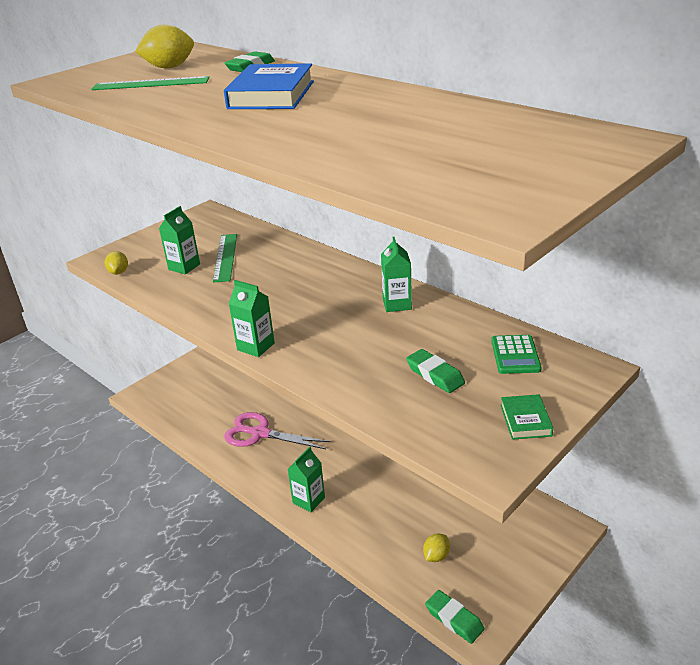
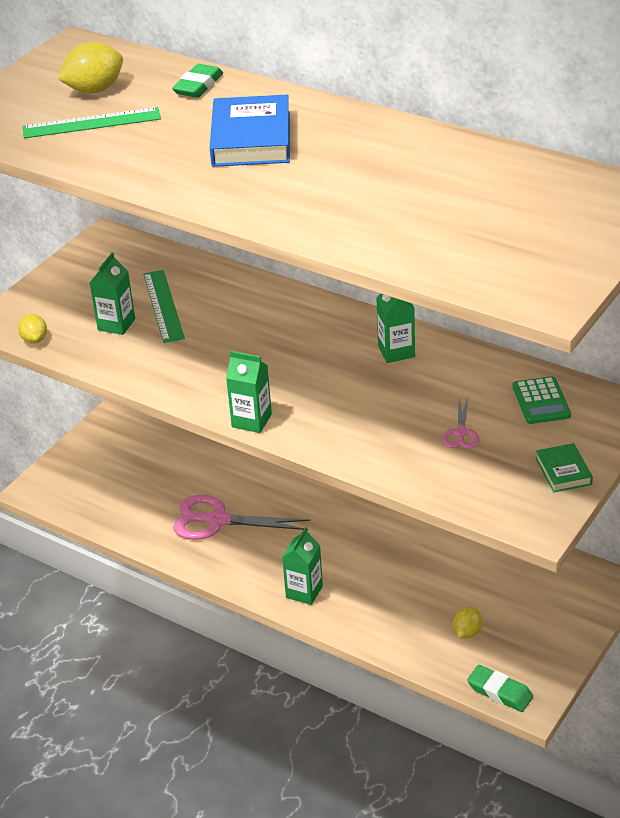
camera: 10 degrees left, 5 degrees up
green eraser [406,349,465,393] -> pink scissors [442,398,480,449]

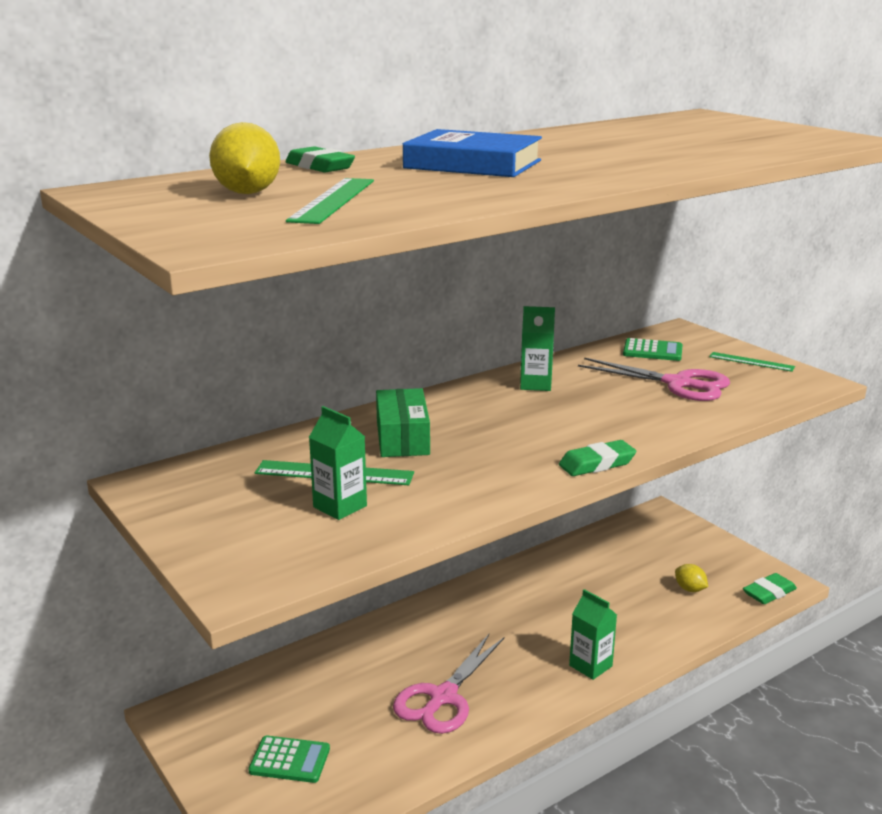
camera: 70 degrees left, 15 degrees down
yellow lemon [18,314,47,344] -> none
green carton [226,351,272,433] -> green eraser [559,440,636,476]
pink scissors [442,398,480,449] -> pink scissors [578,358,730,401], size x2.00
green book [536,443,593,493] -> green ruler [709,352,795,372]
none -> green calculator [248,735,330,783]
none -> green box [376,388,430,457]

